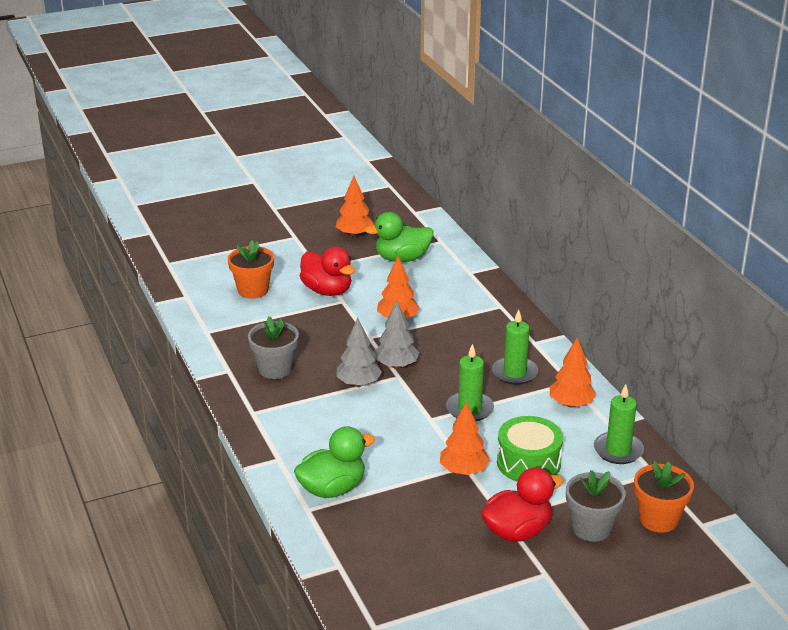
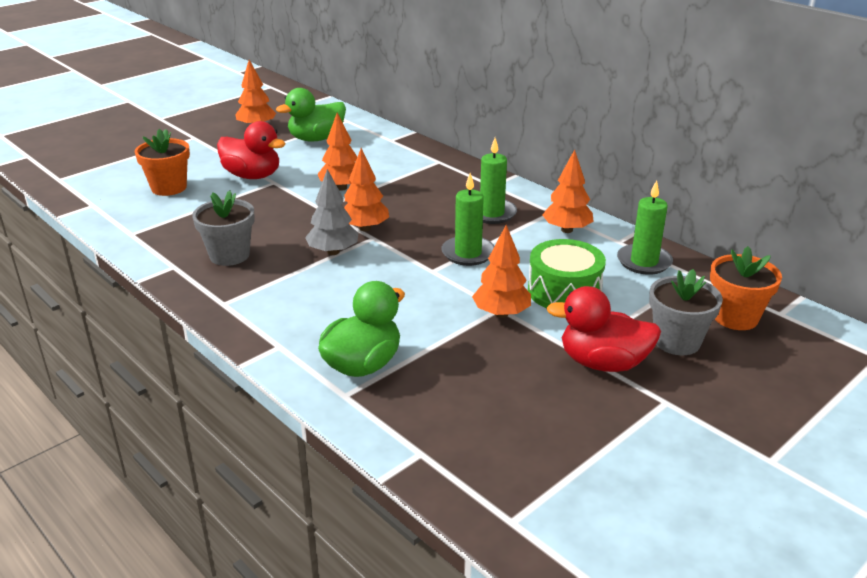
camera: 20 degrees left, 0 degrees up
grey tree [374,300,419,369] -> orange tree [344,148,389,231]
red duck [481,467,564,542] -> red duck turned 120 degrees counterclockwise [546,286,661,372]

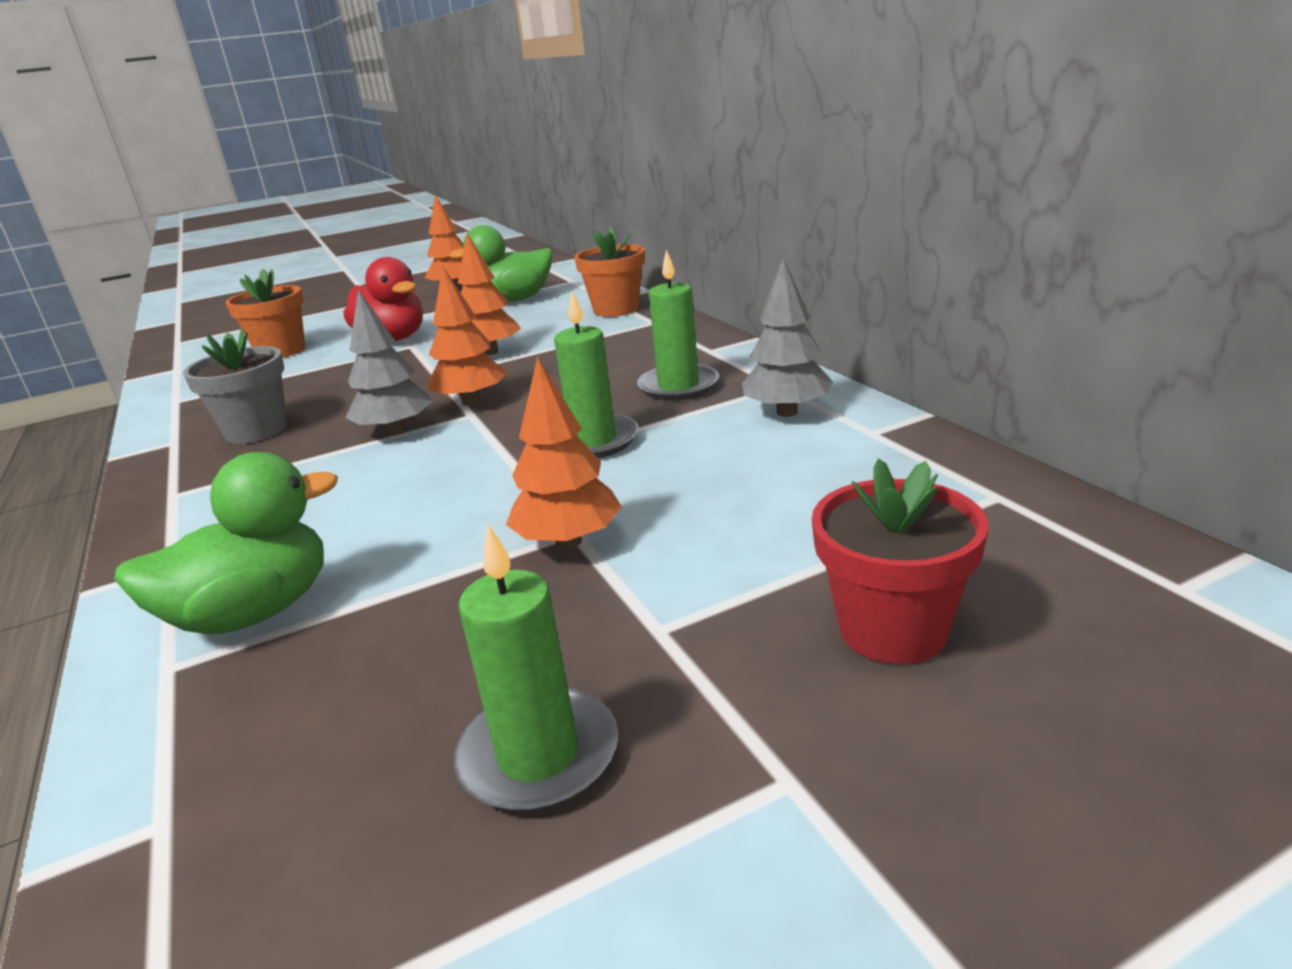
camera: 20 degrees right, 5 degrees down
green drum [528,239,606,308] -> none
orange tree [543,150,594,233] -> grey tree [742,257,833,417]
red duck [546,286,661,372] -> none
green candle [617,180,673,275] -> green candle moved to [454,524,618,812]
grey flower pot [649,269,723,355] -> red flower pot [812,459,989,664]
orange flower pot [710,246,782,330] -> orange flower pot moved to [574,226,645,317]

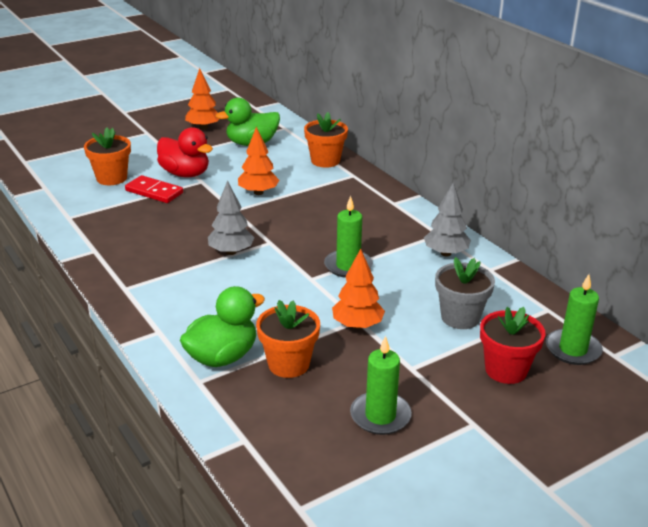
camera: 10 degrees left, 5 degrees up
grey flower pot [183,328,287,444] -> grey flower pot moved to [435,257,495,329]
orange tree [427,266,507,406] -> none
green candle [637,249,719,401] -> green candle moved to [546,274,603,365]
none -> red domino [125,175,183,203]
none -> orange flower pot [256,300,320,378]

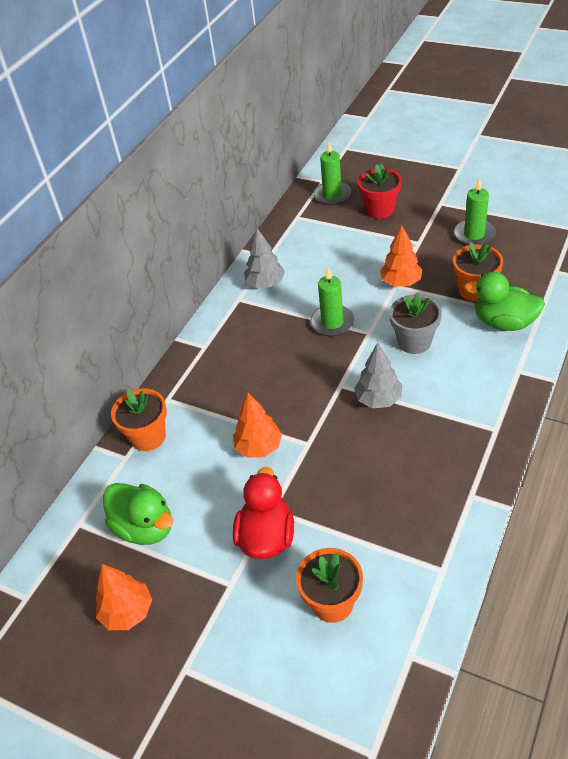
camera: 115 degrees left, 15 degrees up
red domino [125,175,183,203] -> none
grey flower pot [435,257,495,329] -> grey flower pot moved to [389,293,442,354]

